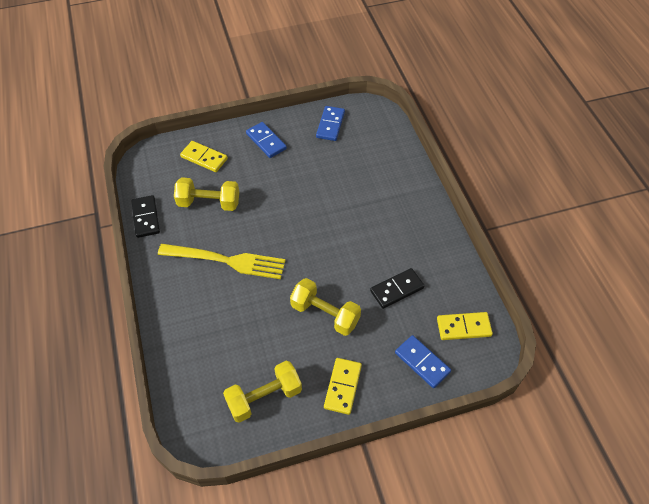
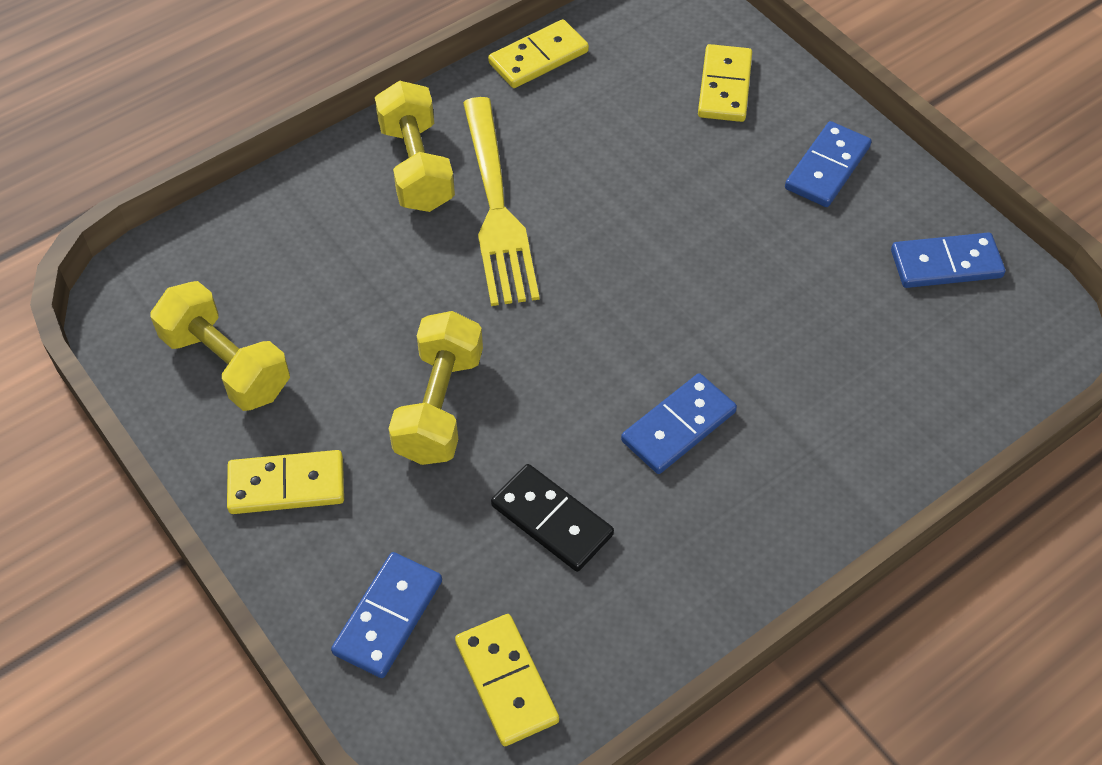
camera: 70 degrees right, 0 degrees up
black domino [131,195,160,238] -> yellow domino [488,19,589,88]
yellow dumbbell [174,177,239,211] -> yellow dumbbell moved to [375,80,455,212]
none -> blue domino [621,373,737,474]

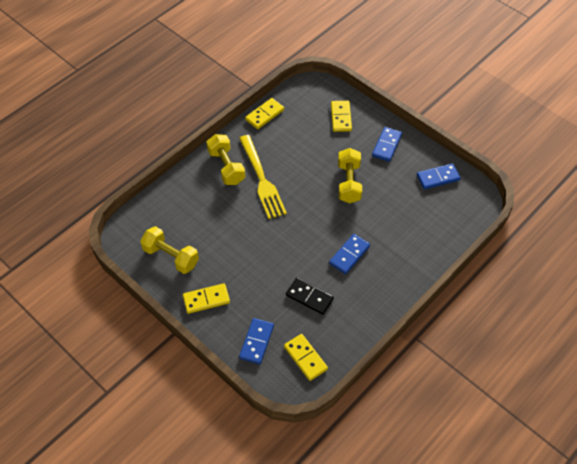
camera: 10 degrees left, 0 degrees up
yellow dumbbell [388,311,483,465] -> yellow dumbbell moved to [338,148,362,203]

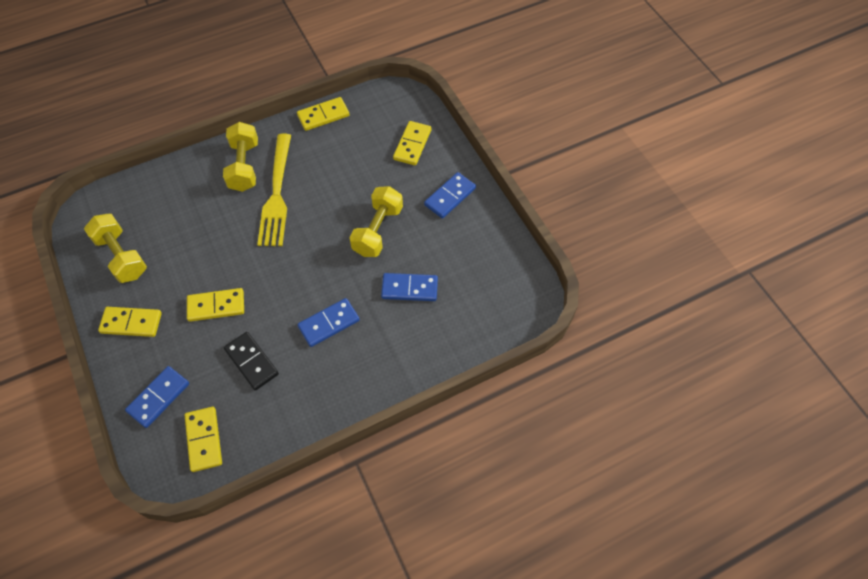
camera: 20 degrees right, 5 degrees up
blue domino [417,164,461,189] -> blue domino moved to [381,273,438,301]
none -> yellow domino [187,288,244,322]

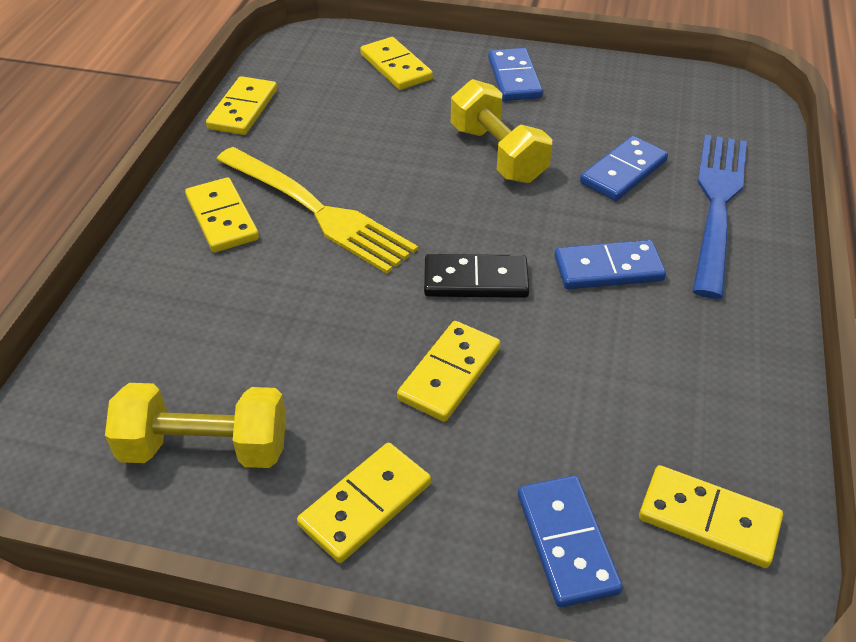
camera: 50 degrees left, 15 degrees down
yellow dumbbell [223,122,258,192] -> yellow domino [185,177,259,253]
black domino [224,332,279,391] -> black domino moved to [424,254,530,298]
blue domino [297,298,360,347] -> blue domino turned 75 degrees clockwise [554,240,666,289]
none -> blue fork [693,135,747,299]

